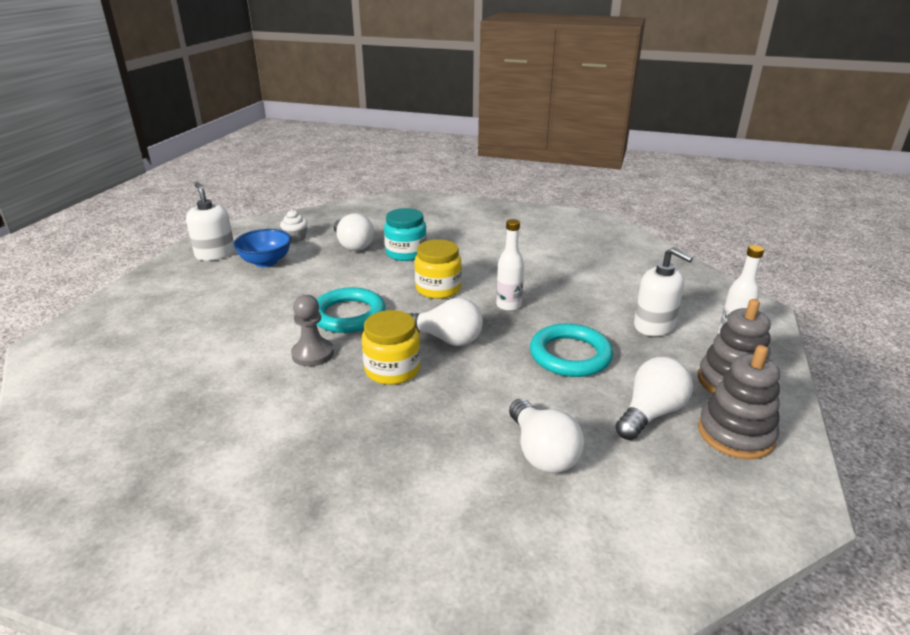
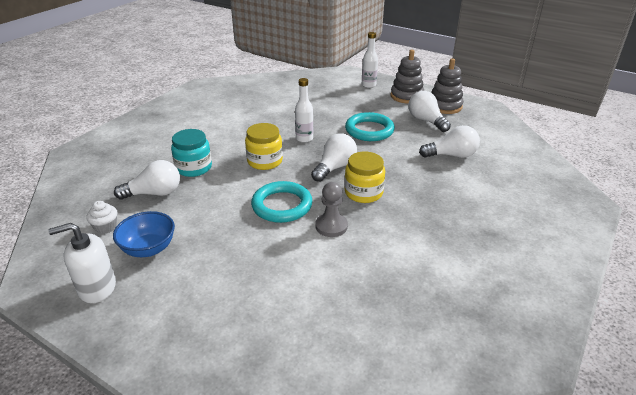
camera: 75 degrees left, 5 degrees up
white soap dispenser [634,247,693,336] -> none

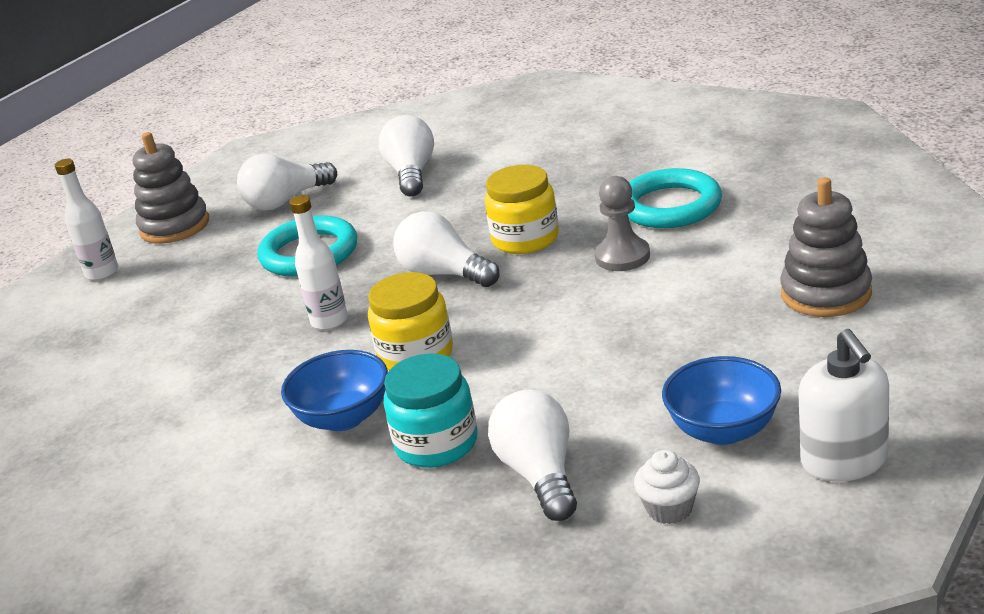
camera: 85 degrees left, 5 degrees down
turquoise ring [251,181,312,223] -> turquoise ring moved to [628,168,722,228]
grey stacking toy [432,58,464,114] -> grey stacking toy moved to [780,177,872,317]
none -> blue bowl [281,350,388,431]

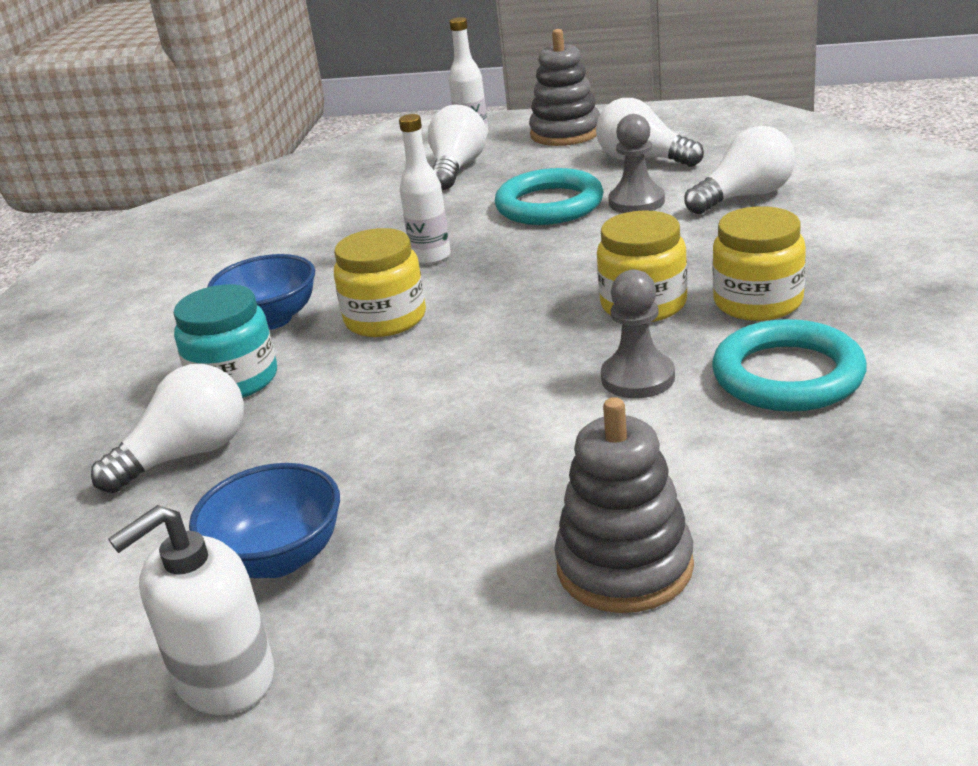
camera: 65 degrees right, 0 degrees up
white light bulb [393,211,500,287] -> white light bulb moved to [428,105,487,190]
white cupcake [634,450,700,524] -> none
none -> grey pawn [608,114,665,213]
none -> yellow jar [713,206,806,321]

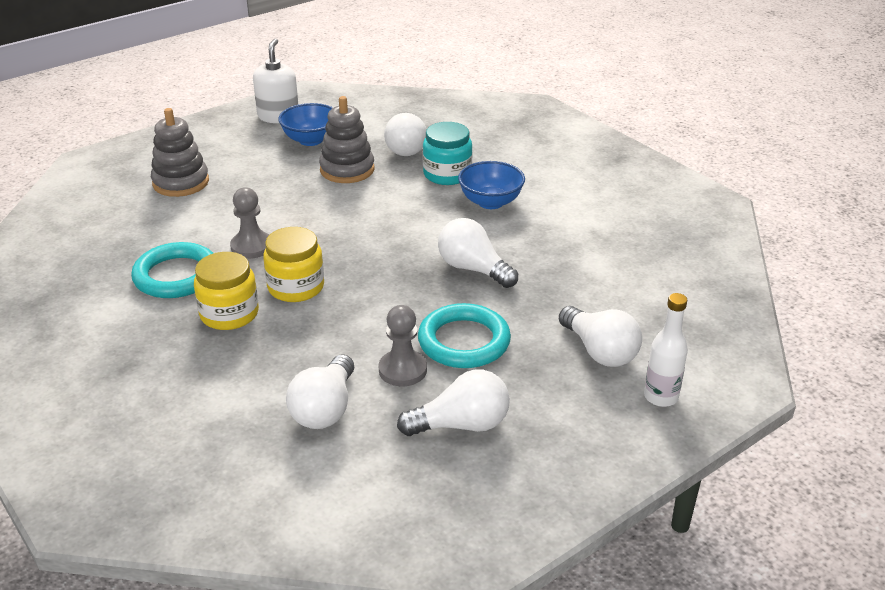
camera: 130 degrees right, 5 degrees up
yellow jar [334,228,426,337] -> none
white bottle [399,114,451,265] -> white light bulb [438,218,518,288]
grey stacking toy [529,29,600,146] -> grey stacking toy moved to [319,96,375,183]

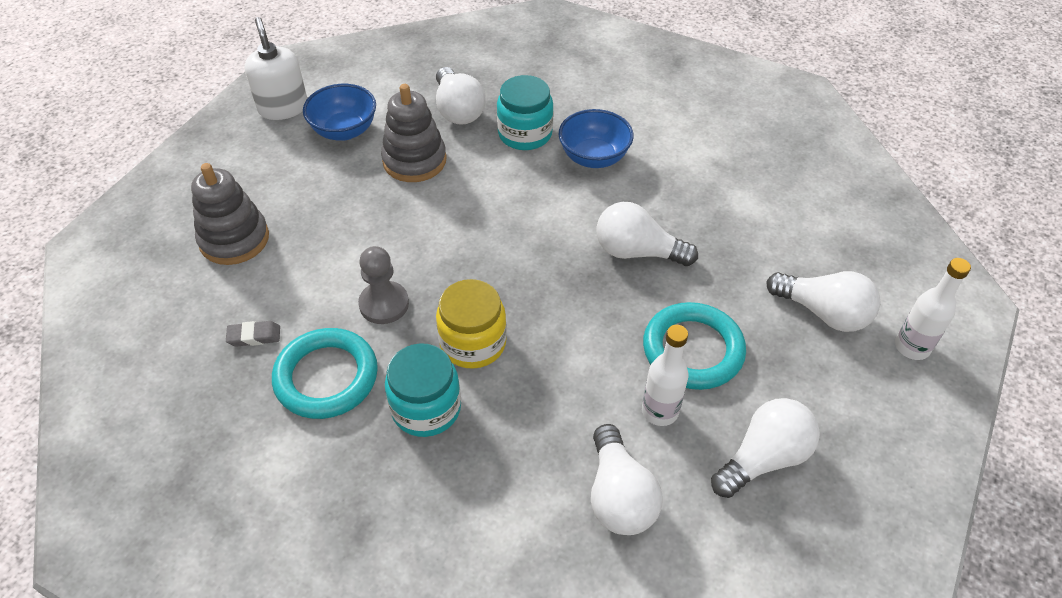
camera: 25 degrees left, 15 degrees up
yellow jar [194,252,259,330] -> turquoise jar [385,343,461,437]
grey pawn [379,305,427,386] -> white bottle [642,325,689,426]
none -> grey eraser [226,321,280,347]

